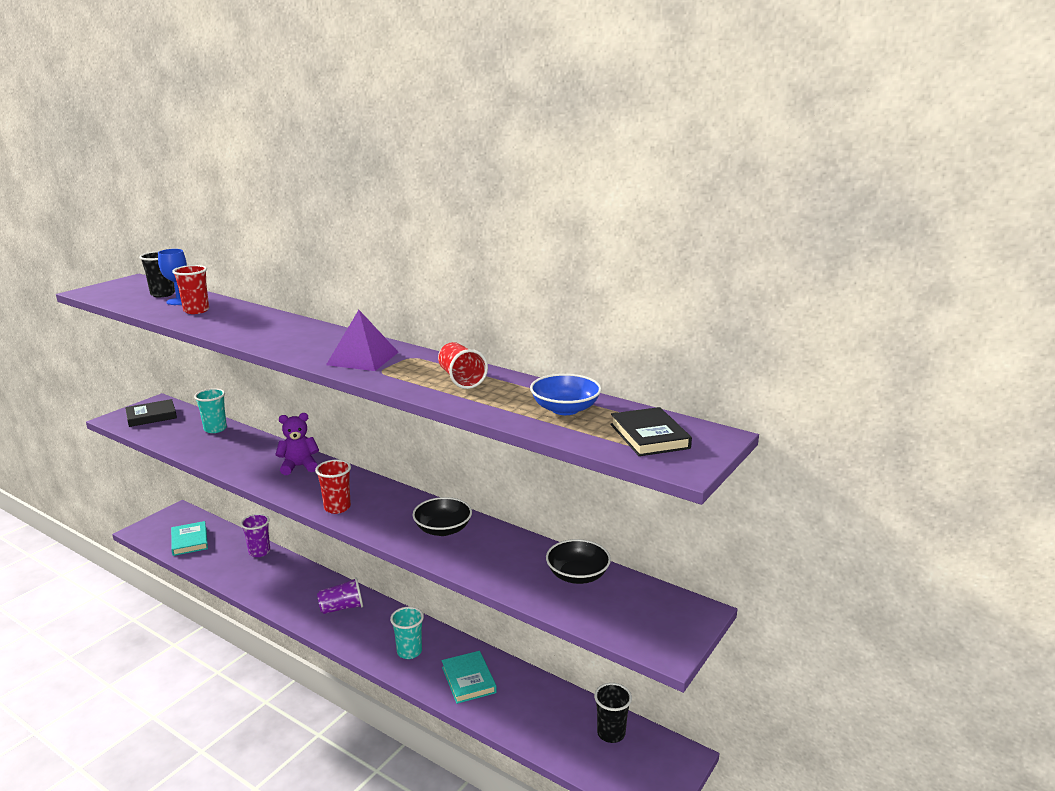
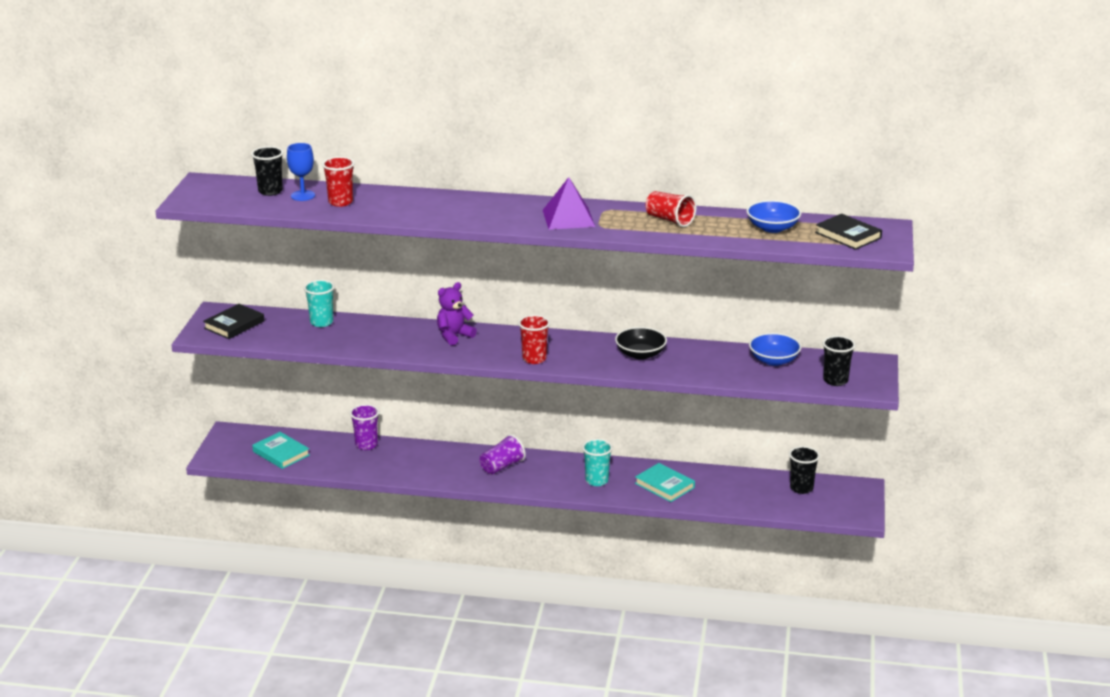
camera: 25 degrees left, 5 degrees up
black bowl [546,539,611,584] -> blue bowl [749,333,801,366]
none -> black cup [823,336,856,386]

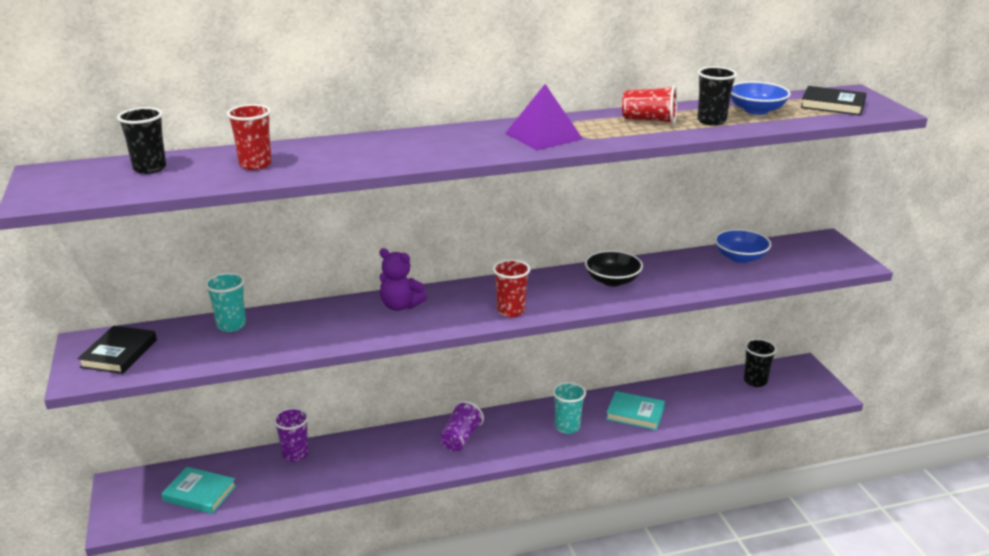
camera: 25 degrees left, 0 degrees up
blue goblet [287,143,315,201] -> none
purple teddy bear [437,282,477,345] -> purple teddy bear turned 90 degrees counterclockwise [379,248,427,311]
black cup [823,336,856,386] -> black cup moved to [697,66,737,126]

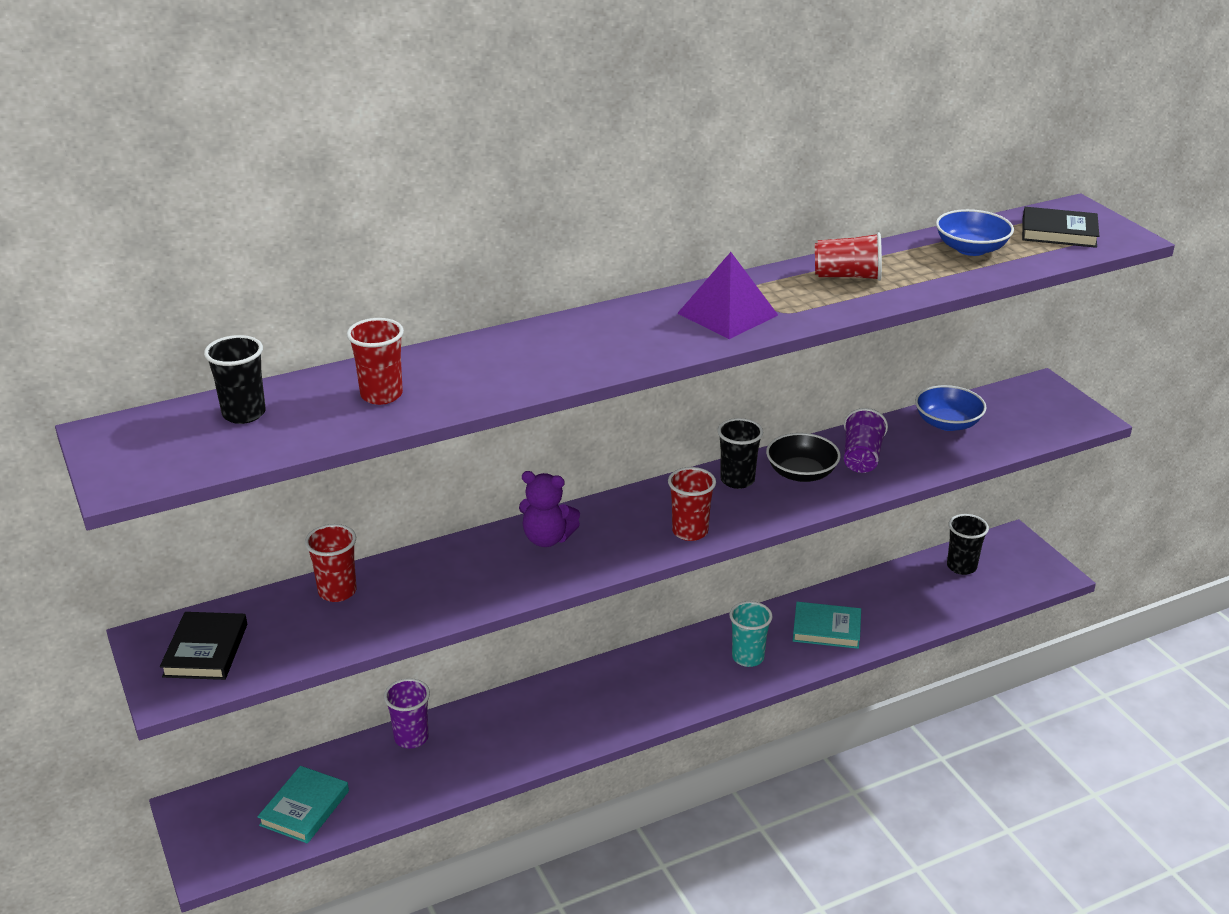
camera: 10 degrees left, 5 degrees up
turquoise book [161,467,236,514] -> turquoise book turned 75 degrees counterclockwise [257,766,349,843]
turquoise cup [205,272,246,332] -> red cup [305,524,357,602]
purple cup [440,401,484,451] -> purple cup moved to [844,408,888,473]
black cup [697,66,737,126] -> black cup moved to [717,418,763,489]

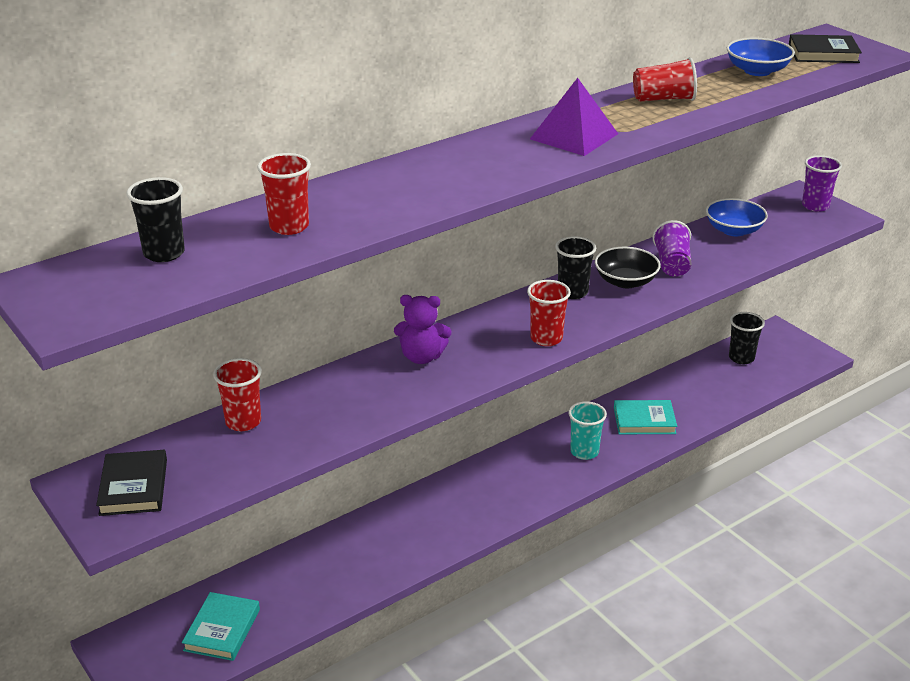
camera: 10 degrees left, 0 degrees up
purple cup [384,678,430,749] -> purple cup moved to [802,155,842,212]

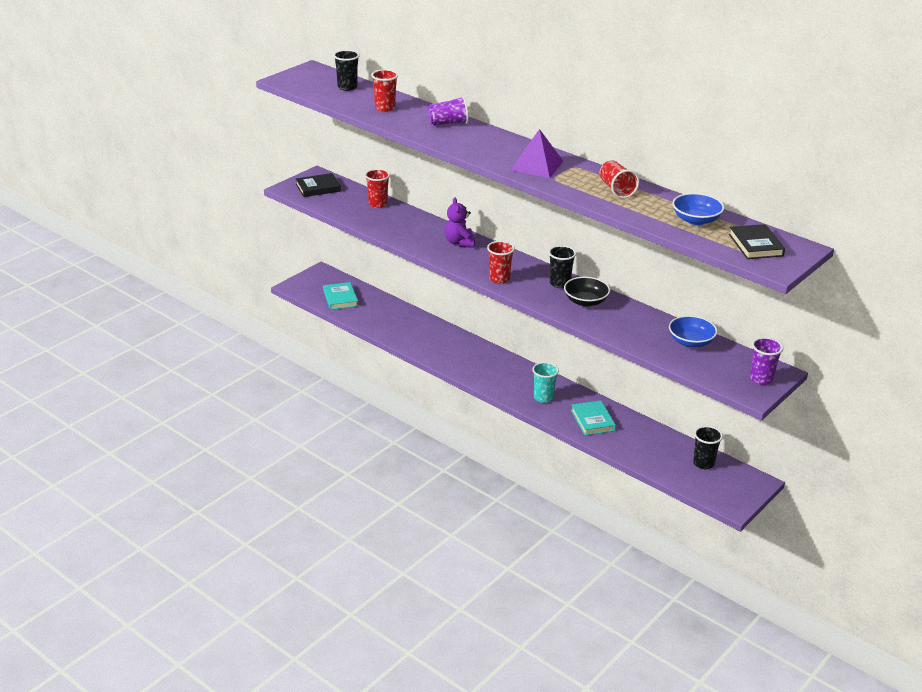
camera: 75 degrees right, 0 degrees up
turquoise book [182,592,260,661] -> turquoise book turned 75 degrees clockwise [323,282,358,310]
purple cup [653,220,692,277] -> purple cup moved to [428,96,469,125]

